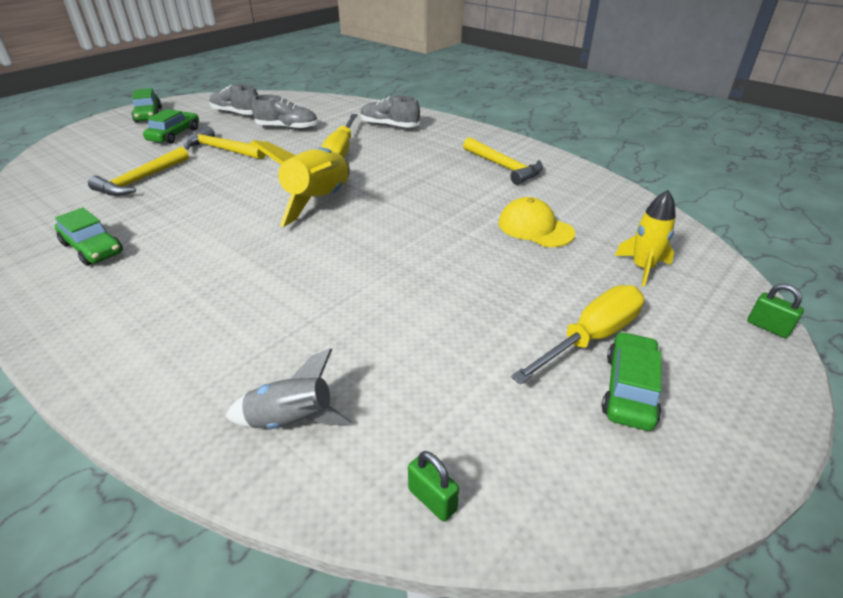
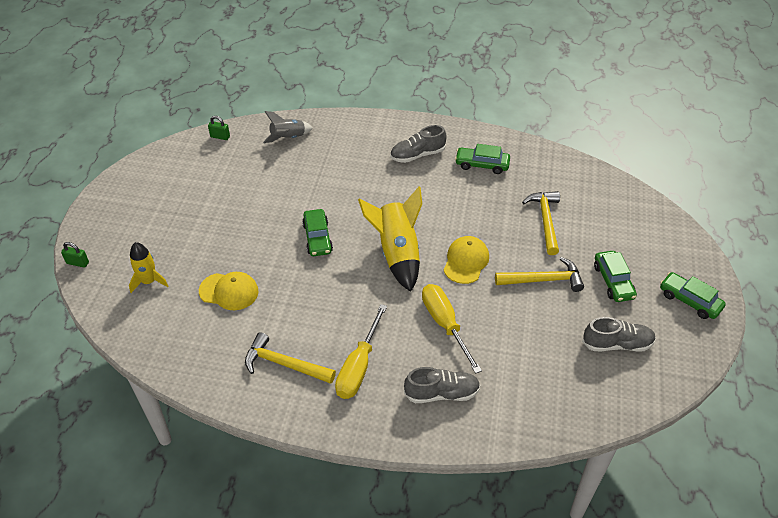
camera: 150 degrees right, 10 degrees up
grey shoe [252,94,318,130] -> grey shoe moved to [390,125,447,163]
yellow screwdriver [511,285,644,384] -> yellow screwdriver moved to [335,304,387,399]
green car [602,331,662,431] -> green car moved to [302,209,333,256]
none -> yellow cap [443,236,489,284]

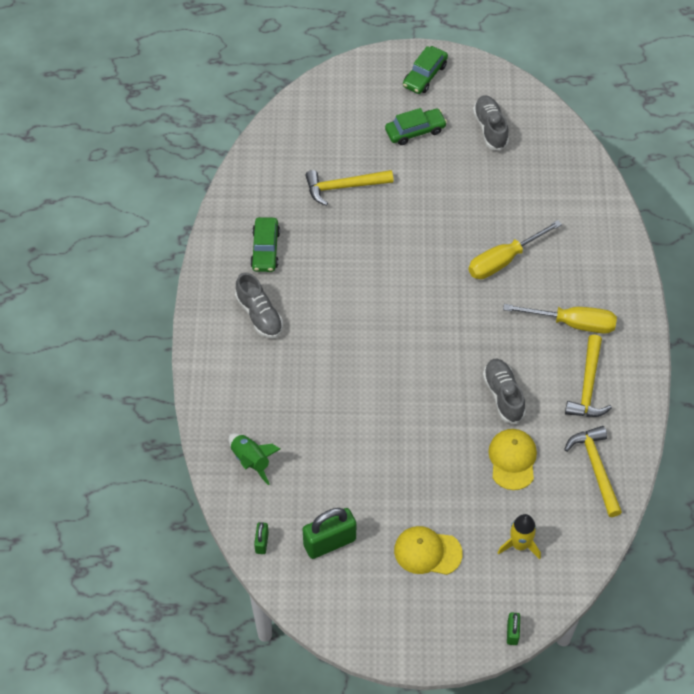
camera: 100 degrees left, 10 degrees up
grey rocket [263,111,313,143] -> green rocket [229,433,280,485]
green car [302,209,333,256] -> none
yellow rocket [358,186,422,292] -> none
grey shoe [404,367,480,403] -> grey shoe moved to [483,359,526,424]
yellow cap [443,236,489,284] -> yellow cap moved to [394,526,463,575]
yellow hammer [495,257,584,292] -> yellow hammer moved to [564,426,622,517]
none -> green padlock [303,508,356,559]

